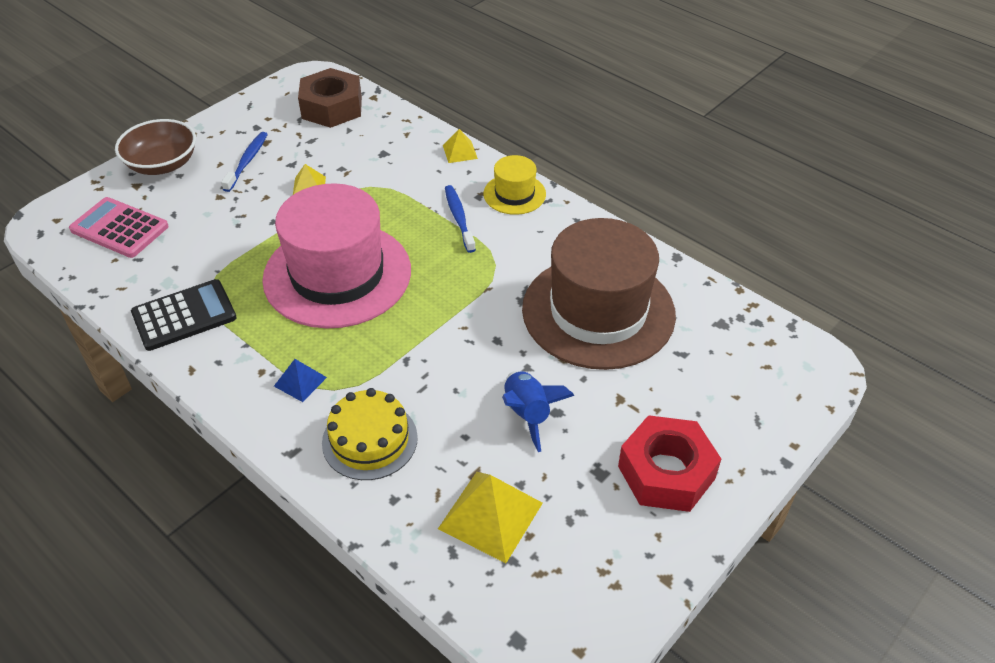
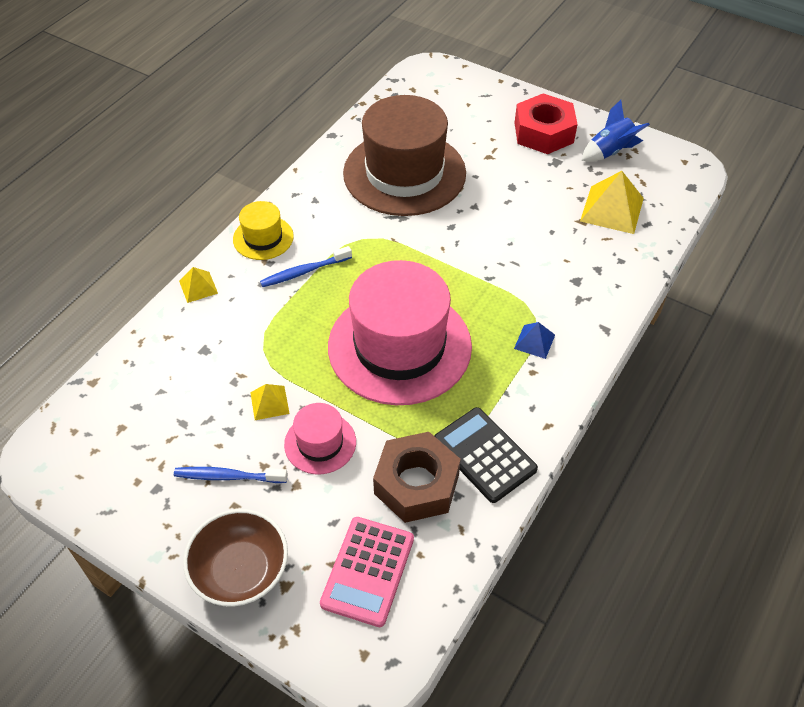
camera: 100 degrees left, 5 degrees up
brown nut [298,68,362,128] -> brown nut moved to [373,432,461,523]
yellow cake [322,388,418,480] -> none
blue rocket [502,371,575,452] -> blue rocket moved to [582,100,650,162]
none -> pink hat [284,403,356,475]

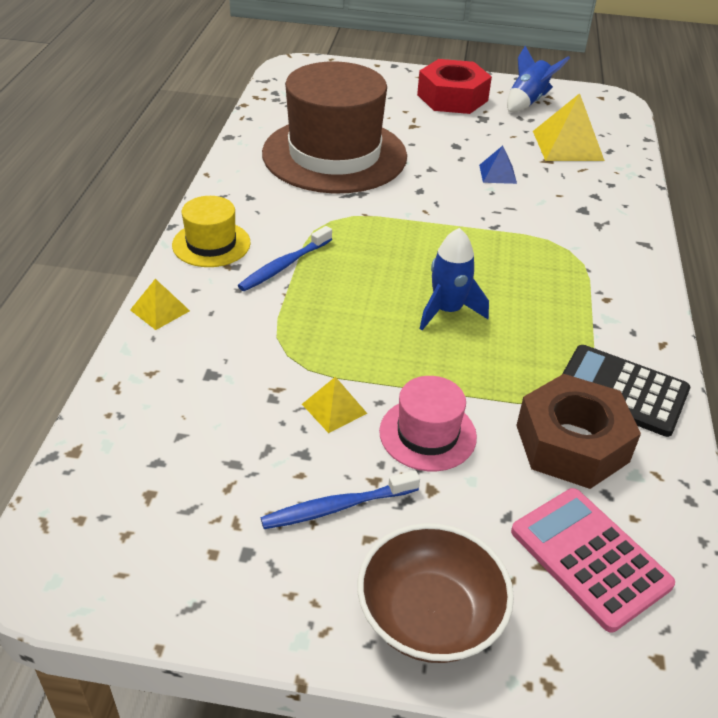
camera: 25 degrees left, 10 degrees down
pink calculator [320,517,414,627] -> pink calculator turned 150 degrees clockwise [511,488,675,632]
pink hat [328,260,472,405] -> blue rocket [420,228,489,330]
blue pyramid [514,322,555,359] -> blue pyramid moved to [479,146,517,184]

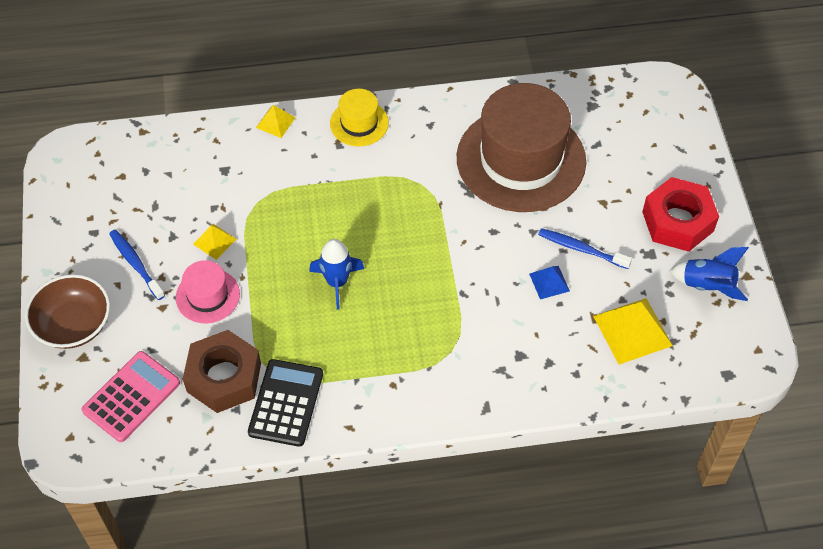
camera: 75 degrees right, 15 degrees up
blue toothbrush [238,226,332,291] -> blue toothbrush moved to [538,228,632,269]

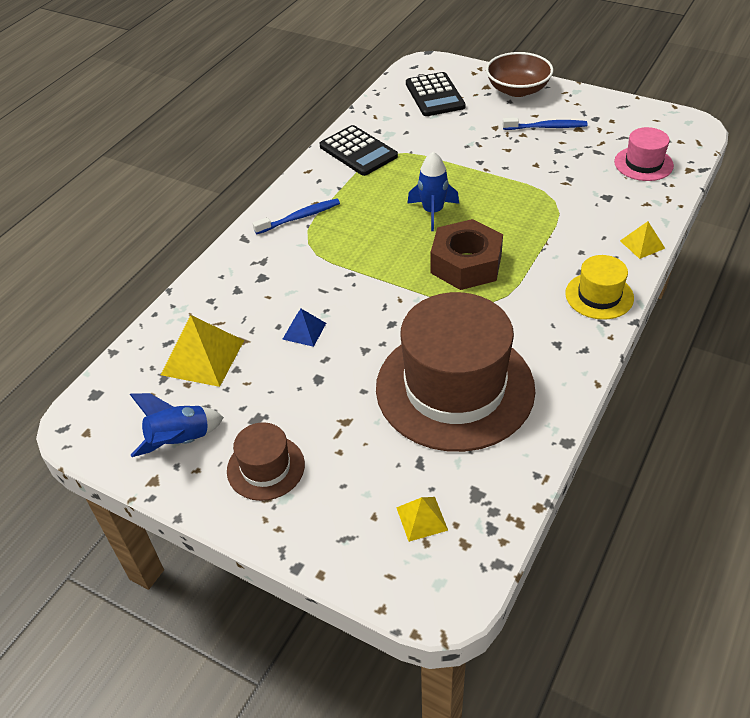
camera: 130 degrees right, 10 degrees down
pink calculator [82,351,180,442] -> black calculator [406,72,465,116]
pink hat [176,260,240,324] -> pink hat moved to [614,127,674,181]
brown nut [183,330,261,413] -> brown nut moved to [430,219,503,290]
yellow pyramid [193,224,237,260] -> yellow pyramid moved to [396,497,448,542]
blue toothbrush [538,228,632,269] -> blue toothbrush moved to [253,199,340,234]
red nut [642,177,719,252] -> brown hat [227,422,305,501]

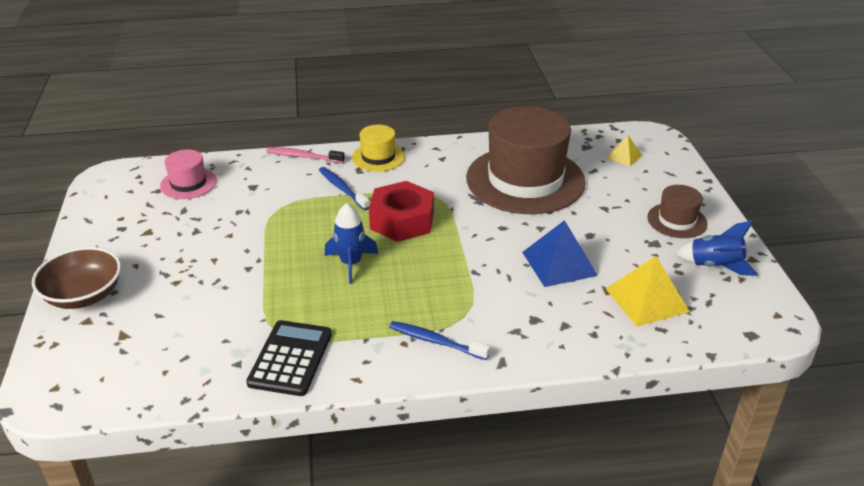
camera: 130 degrees left, 10 degrees down
blue pyramid [282,309,326,347] -> blue pyramid [522,220,598,287], size x1.84
black calculator [406,72,465,116] -> none
brown nut [430,219,503,290] -> red nut [369,181,434,242]
blue toothbrush [503,118,587,130] -> blue toothbrush moved to [319,167,370,210]
yellow pyramid [620,221,665,259] -> pink toothbrush [266,147,345,163]

